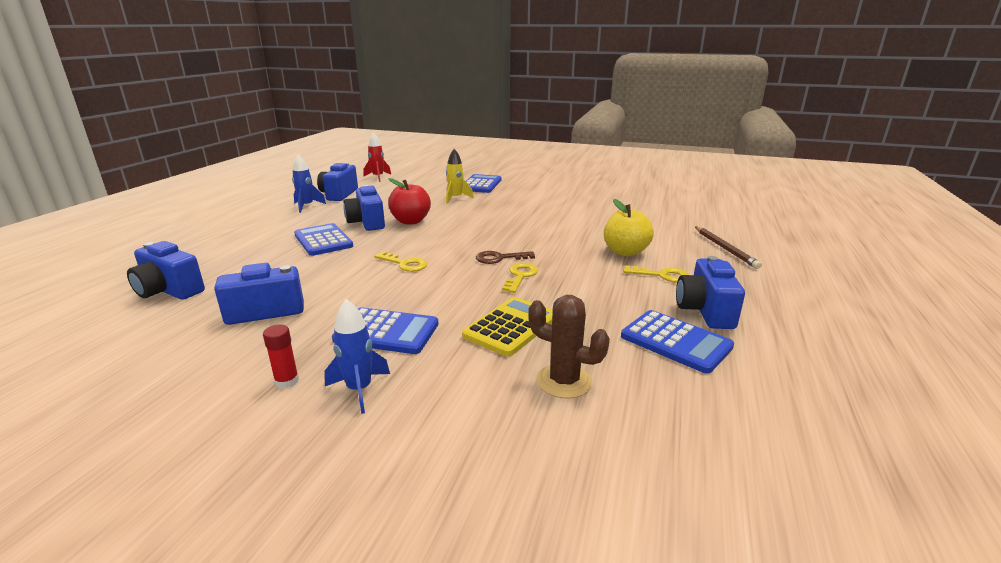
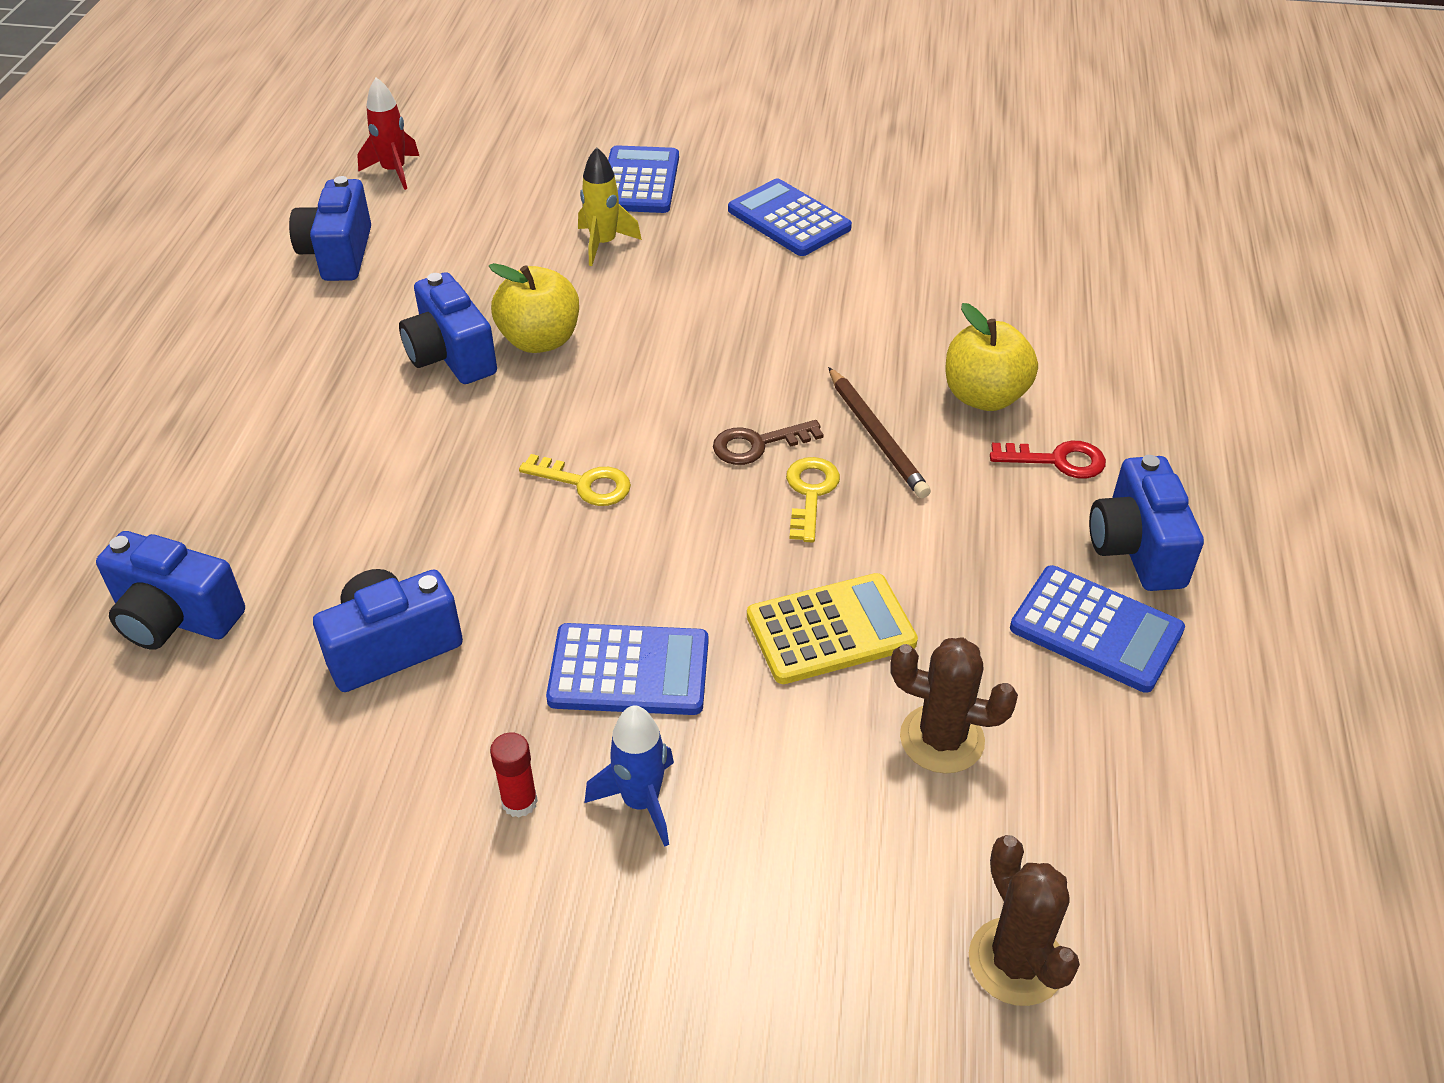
camera: 10 degrees left, 20 degrees up
blue rocket [292,154,326,213] -> none
blue calculator [294,223,353,256] -> blue calculator moved to [728,178,852,256]
red apple [388,178,431,224] -> yellow apple [489,263,579,353]
yellow calculator [462,297,553,357] -> yellow calculator turned 45 degrees clockwise [747,573,918,684]
yellow key [624,265,689,283] -> red key [990,441,1106,479]
brown pencil [695,227,762,269] -> brown pencil moved to [828,367,931,498]
none -> brown cactus [969,835,1080,1006]

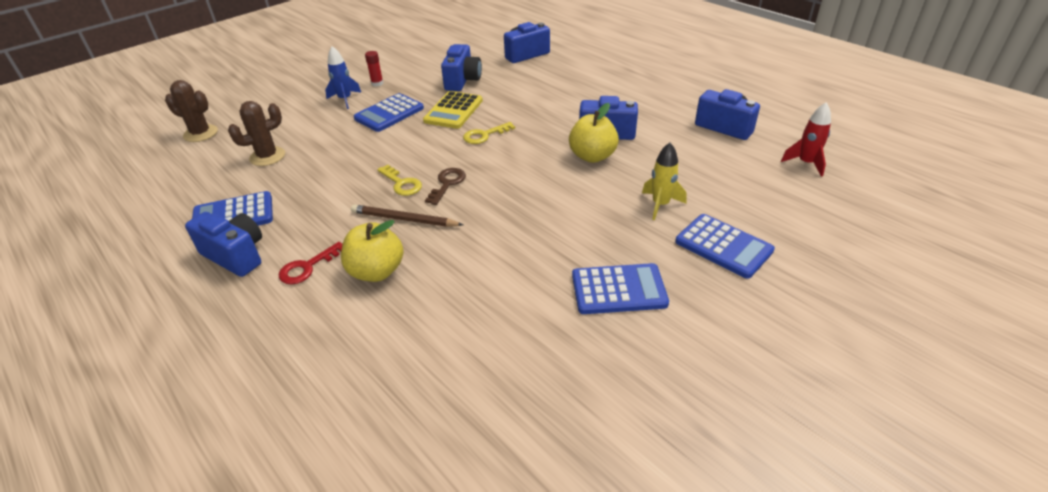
camera: 130 degrees right, 5 degrees down
yellow calculator [747,573,918,684] -> yellow calculator moved to [423,91,483,129]

